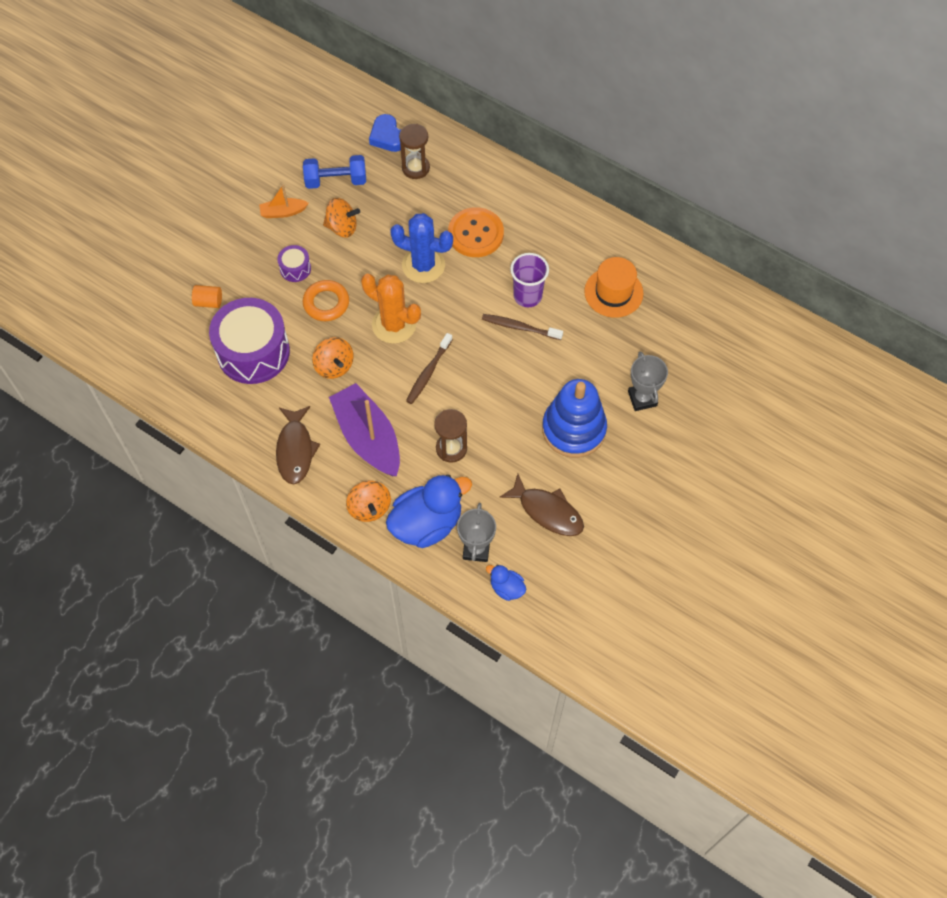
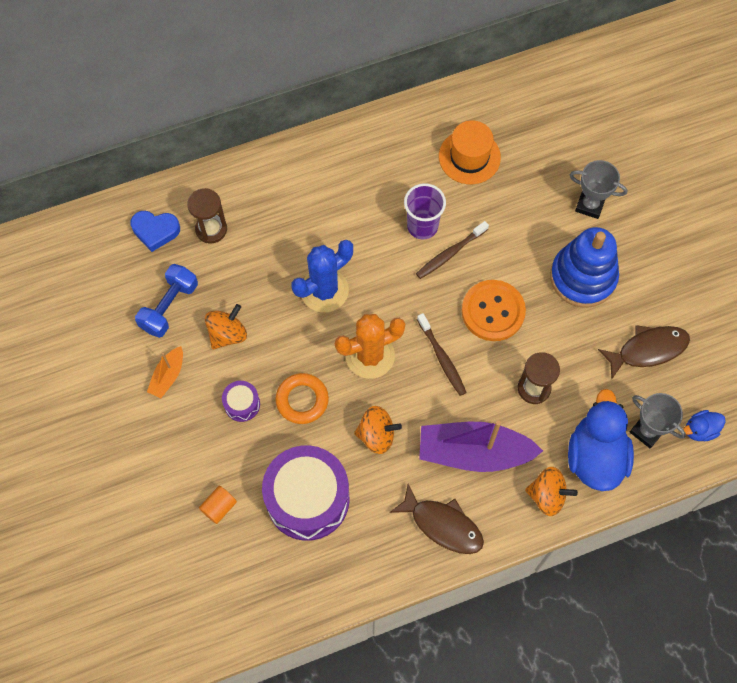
camera: 55 degrees left, 5 degrees up
orange button [448,207,504,257] -> orange button moved to [462,280,526,341]

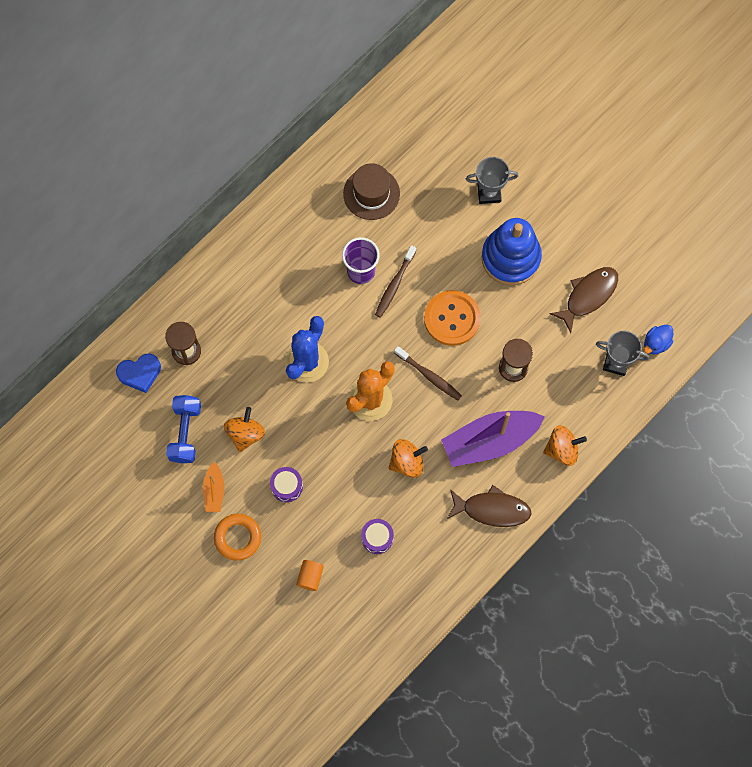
camera: 25 degrees left, 5 degrees up
purple drum [262,445,349,541] -> purple drum [361,519,394,554], size x0.44
orange ring [275,373,329,424] -> orange ring moved to [214,514,261,561]
orange hat [439,120,501,184] -> brown hat [343,163,400,220]
blue duck [568,389,634,491] -> none

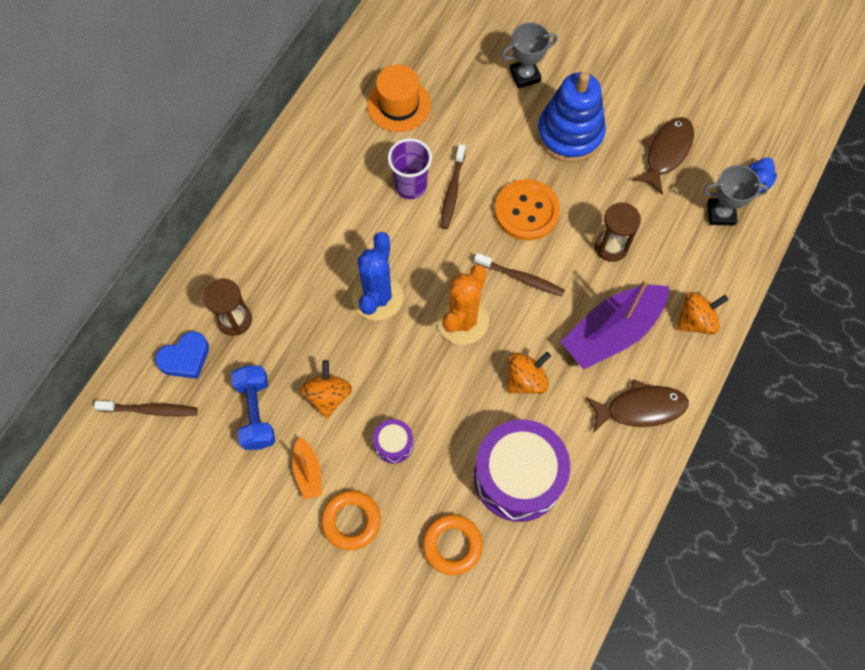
camera: 15 degrees left, 5 degrees down
orange cylinder [296,560,324,591] -> orange ring [423,514,483,575]
brown hat [343,163,400,220] -> orange hat [367,64,431,132]
purple drum [361,519,394,554] -> purple drum [474,419,570,522], size x2.25
none -> brown toothbrush [94,401,198,417]

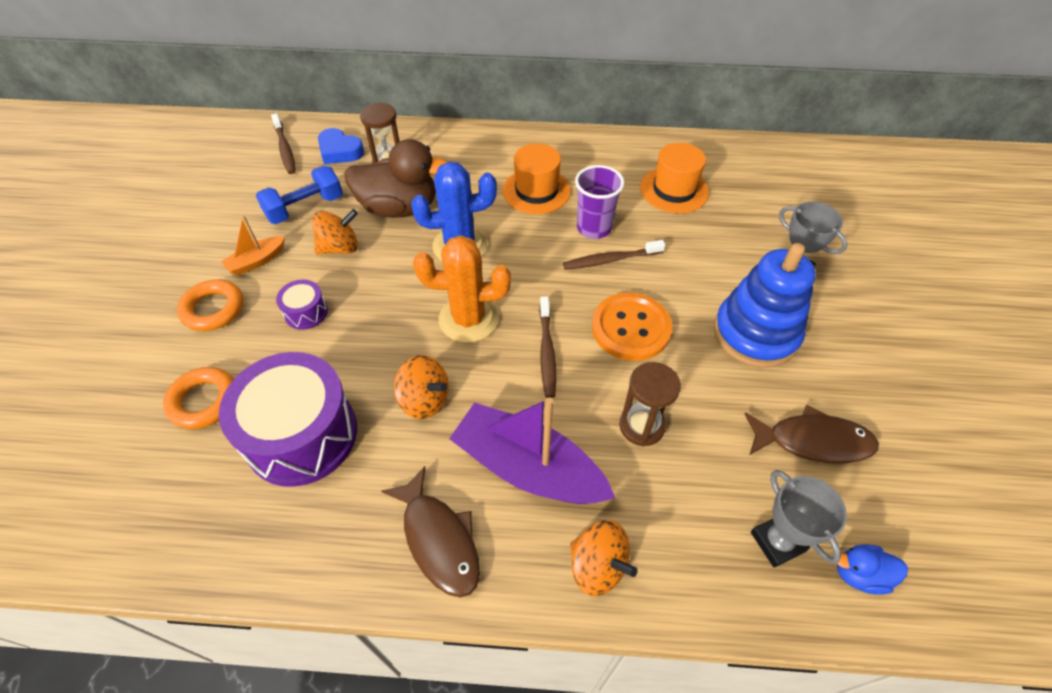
camera: 65 degrees right, 15 degrees down
none -> brown duck [344,139,447,218]
none -> orange hat [503,144,571,214]

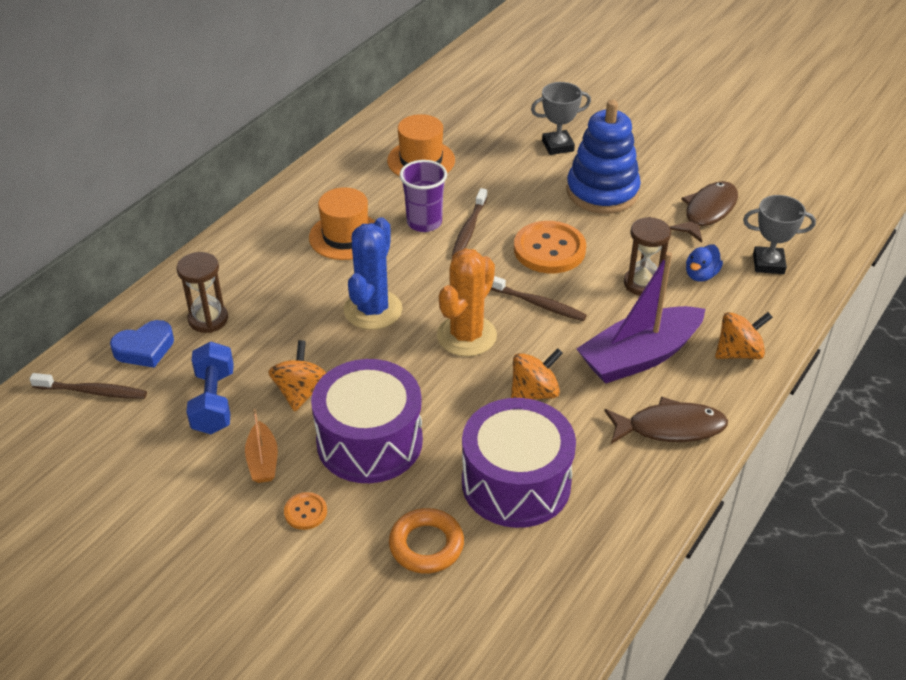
camera: 60 degrees left, 10 degrees down
orange ring [177,279,244,331] -> orange button [284,492,327,530]
purple drum [276,279,328,330] -> purple drum [311,359,423,483], size x2.25
brown duck [344,139,447,218] -> none
blue duck [837,545,908,595] -> blue duck moved to [686,245,723,282]

